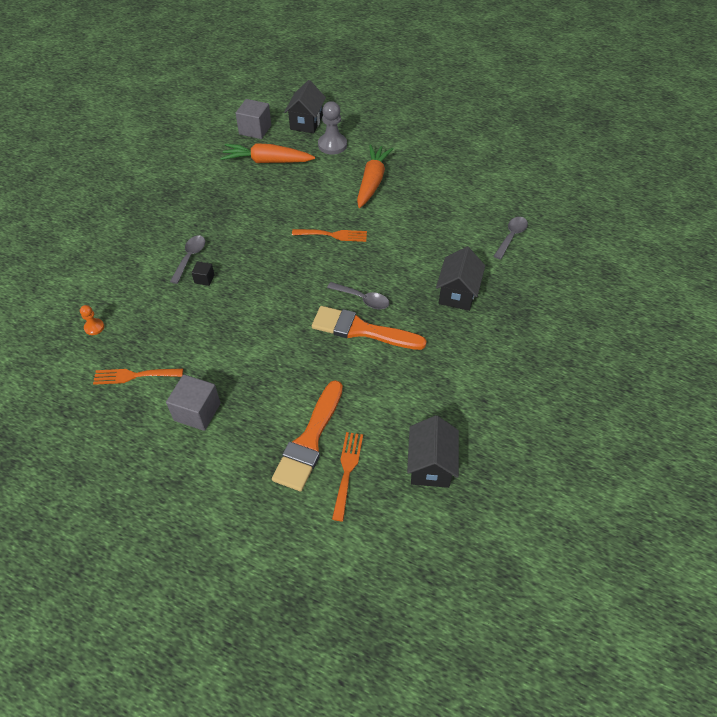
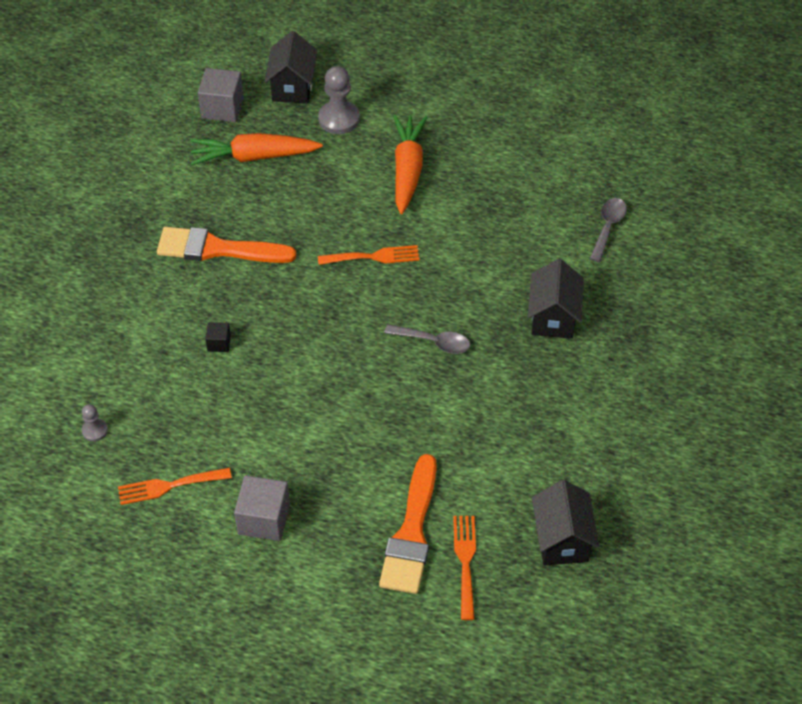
camera: 10 degrees left, 0 degrees up
orange pawn [80,305,104,335] -> grey pawn [82,404,108,442]
grey spoon [170,235,205,284] -> none
orange brush [312,306,427,350] -> orange brush moved to [157,227,297,263]

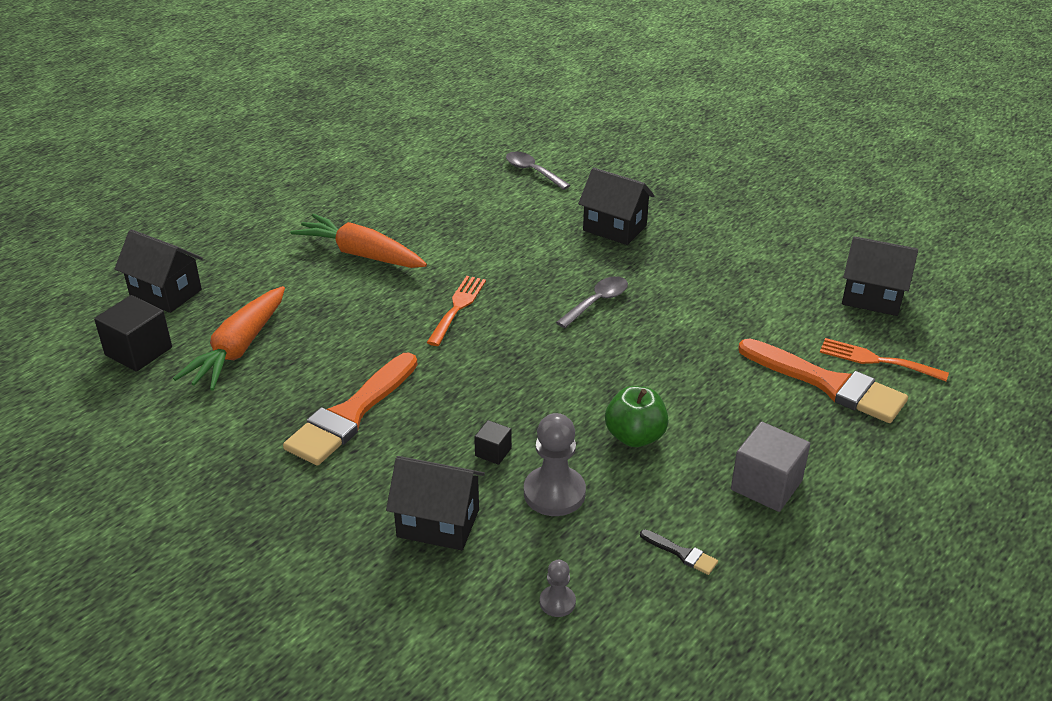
camera: 65 degrees left, 15 degrees down
orange fork [118,468,232,505] -> black brush [640,529,718,575]
grey cube [198,68,244,122] -> black cube [94,295,172,372]
grey pawn [318,66,360,134] -> grey pawn moved to [524,413,586,516]
none -> black house [386,456,485,550]
none -> green apple [605,386,669,447]

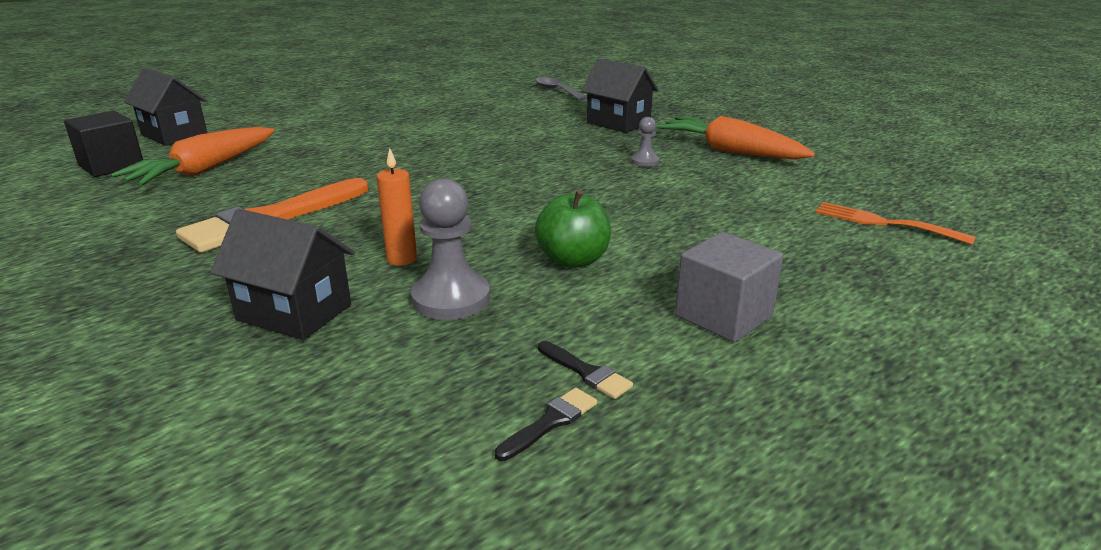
camera: 10 degrees right, 10 degrees down
orange carrot [290,214,427,268] -> orange carrot moved to [657,116,815,159]
orange fork [426,276,486,346] -> none
black cube [474,420,512,465] -> orange candle [376,148,417,266]
grey pawn [540,560,576,617] -> grey pawn moved to [631,117,659,167]
grey spoon [556,276,628,328] -> none
orange brush [738,338,908,423] -> none
black house [842,236,918,316] -> none
none -> black brush [495,388,597,461]

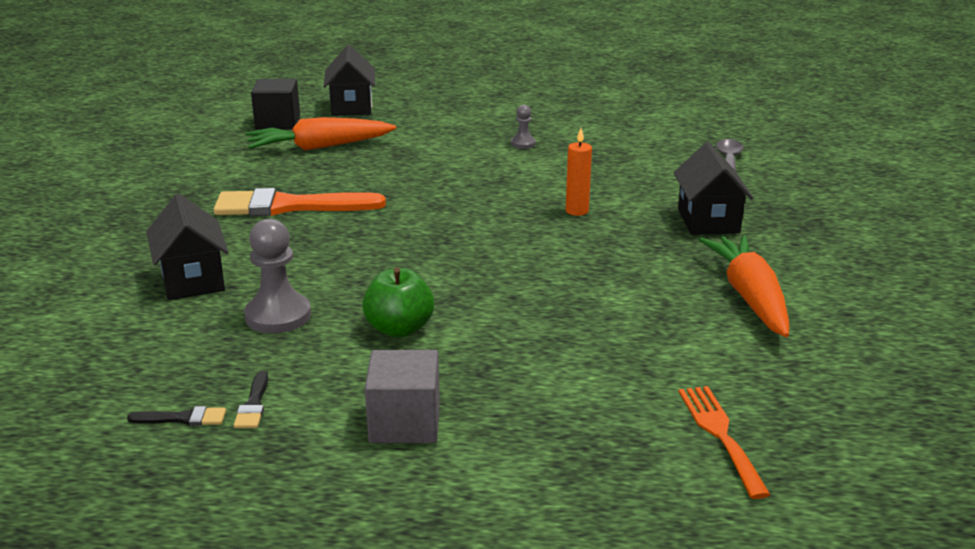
camera: 45 degrees right, 0 degrees up
orange candle [376,148,417,266] -> orange candle moved to [566,128,592,216]
grey pawn [631,117,659,167] -> grey pawn moved to [511,105,536,149]

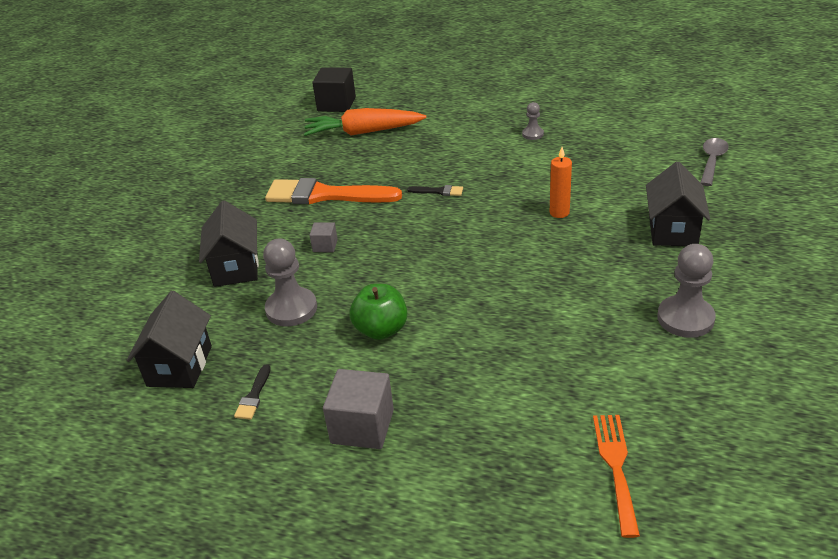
camera: 15 degrees right, 10 degrees up
black brush [127,406,226,426] -> black brush moved to [407,185,463,196]
black house [323,45,375,116] -> black house moved to [127,291,212,388]
orange carrot [699,235,790,337] -> grey pawn [657,244,716,338]
none -> grey cube [310,222,338,252]

